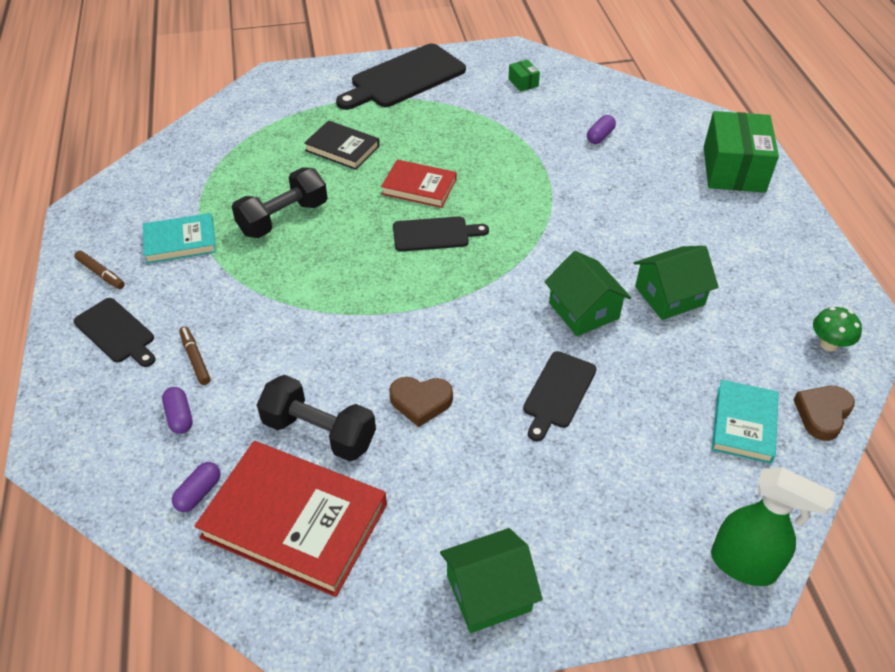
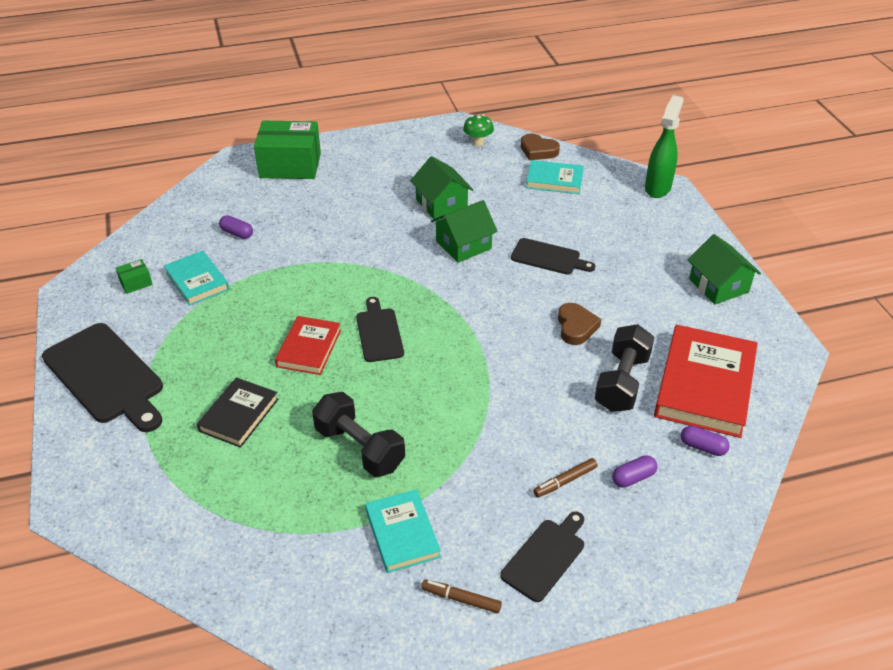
camera: 95 degrees left, 5 degrees down
brown marker [74,251,125,289] -> brown marker turned 105 degrees counterclockwise [421,579,502,613]
none -> turquoise book [164,251,229,306]

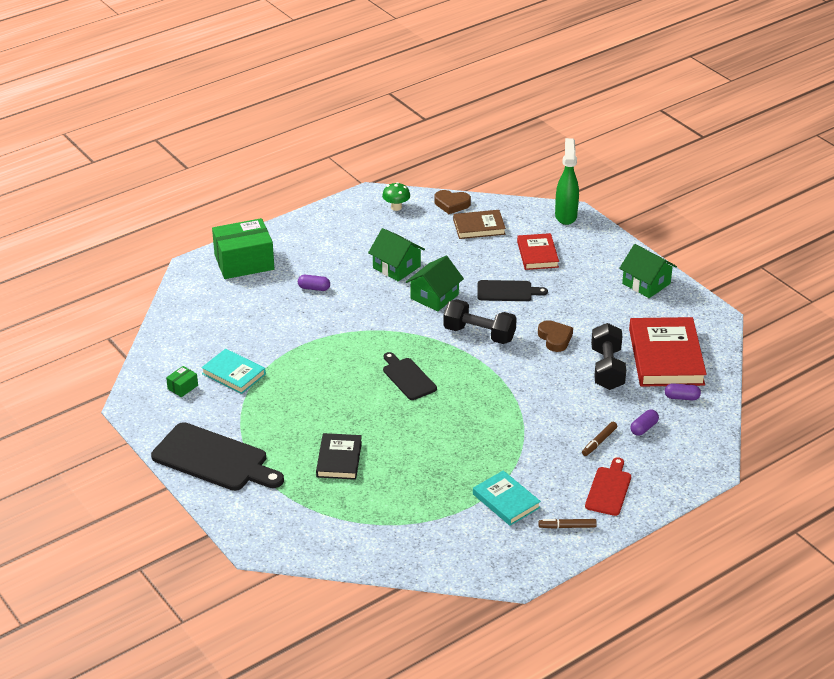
camera: 20 degrees left, 5 degrees down
purple capsule [219,215,253,239] -> purple capsule moved to [298,275,330,291]
red book [275,316,341,375] -> red book moved to [517,233,559,270]
black dumbbell [312,392,405,477] -> black dumbbell moved to [443,299,517,344]
black cutting board [500,511,584,602] -> red cutting board [585,457,631,516]
turquoise book [526,160,584,194] -> brown book [453,210,506,239]

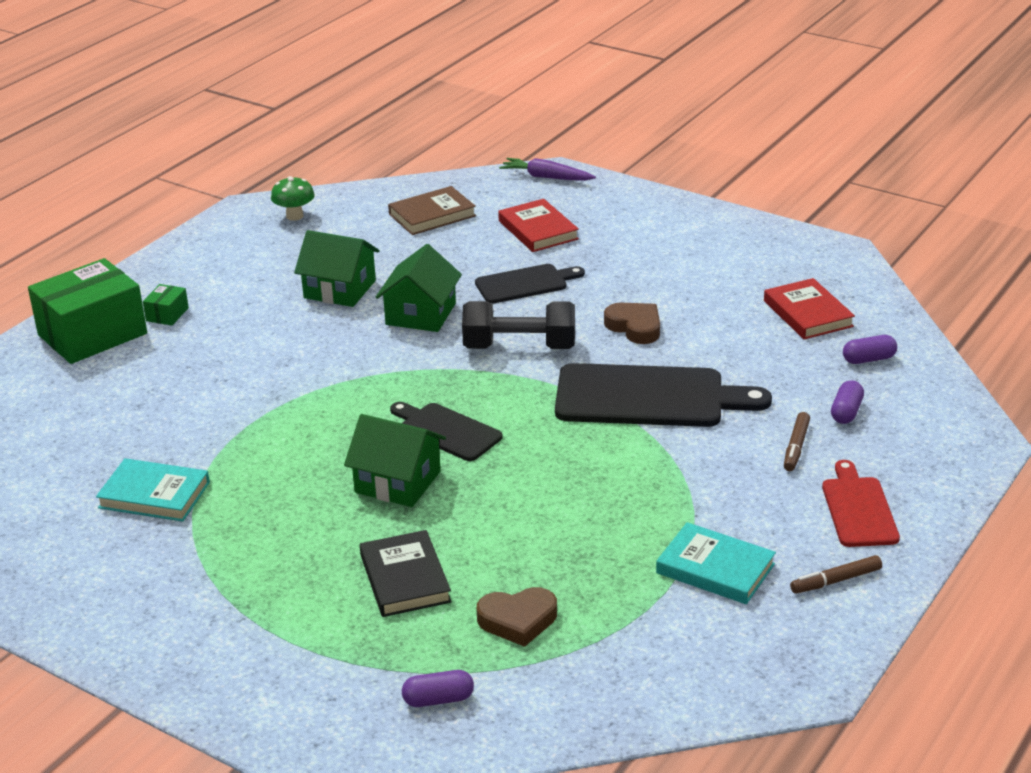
camera: 20 degrees left, 5 degrees down
black cutting board [151,422,284,491] -> black cutting board moved to [555,363,772,427]
green box [166,366,198,397] -> green box moved to [143,284,189,325]
purple capsule [298,275,330,291] -> purple capsule moved to [402,670,474,707]
brown heart [435,190,471,214] -> brown heart moved to [477,587,557,647]
green spray bottle [555,138,579,225] -> purple carrot [499,158,596,181]
black dumbbell [591,323,626,390] -> none
green house [619,244,677,298] -> green house moved to [344,414,446,507]
red book [629,317,707,387] -> red book [764,278,855,339], size x0.58

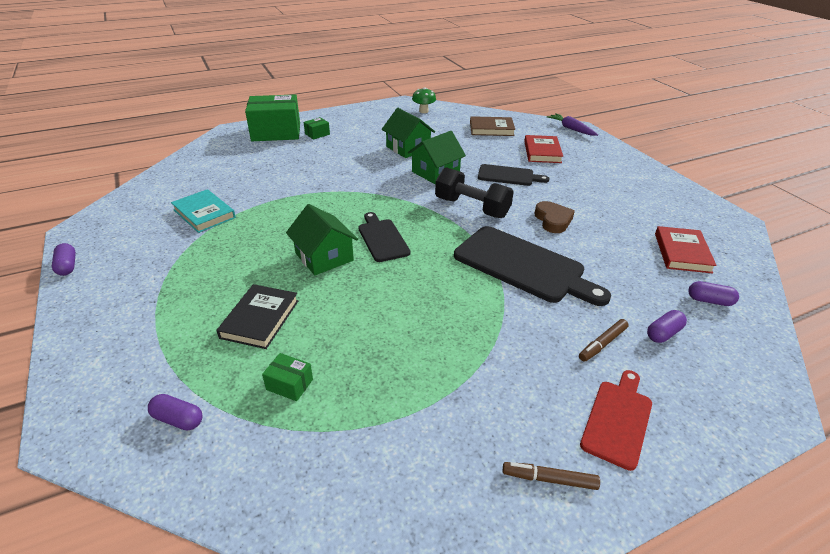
camera: 30 degrees right, 5 degrees up
brown heart [477,587,557,647] -> green box [262,353,313,401]
turquoise book [656,522,776,604] -> none
none -> purple capsule [52,243,76,276]

